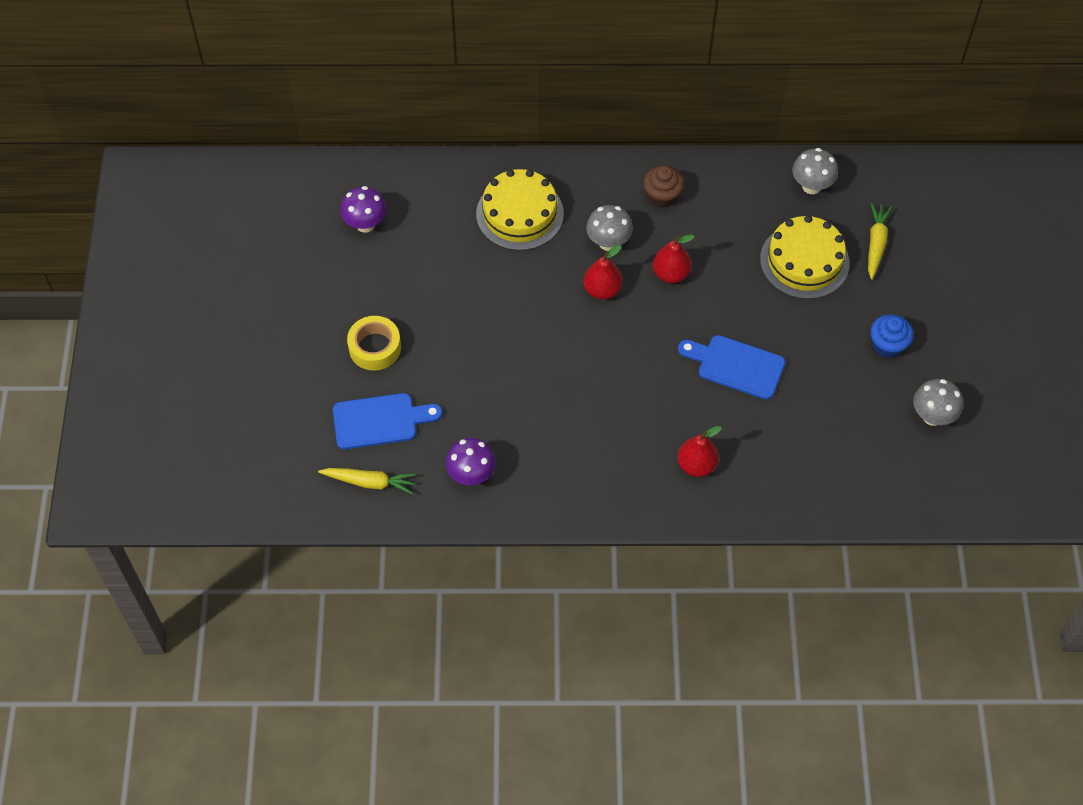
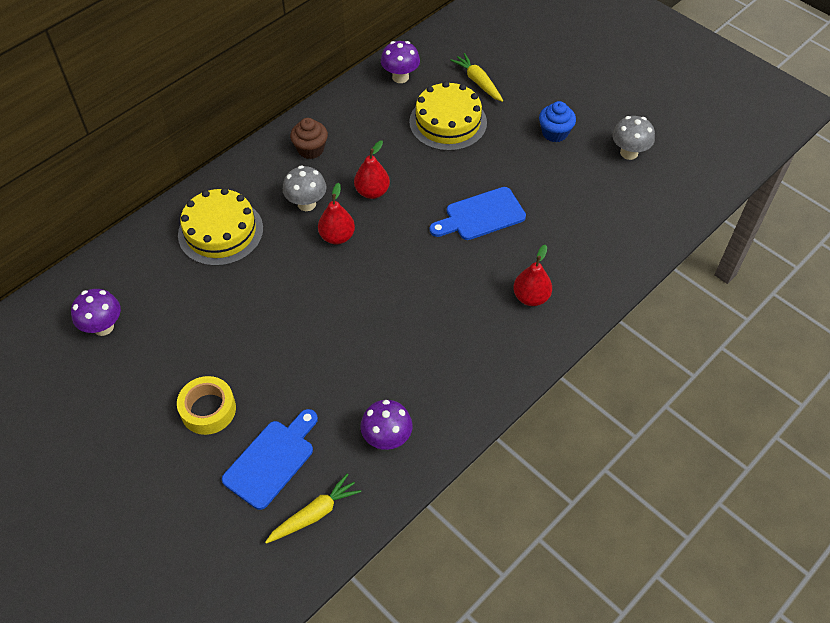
camera: 45 degrees left, 5 degrees down
grey mushroom [792,148,838,194] -> purple mushroom [381,41,420,83]

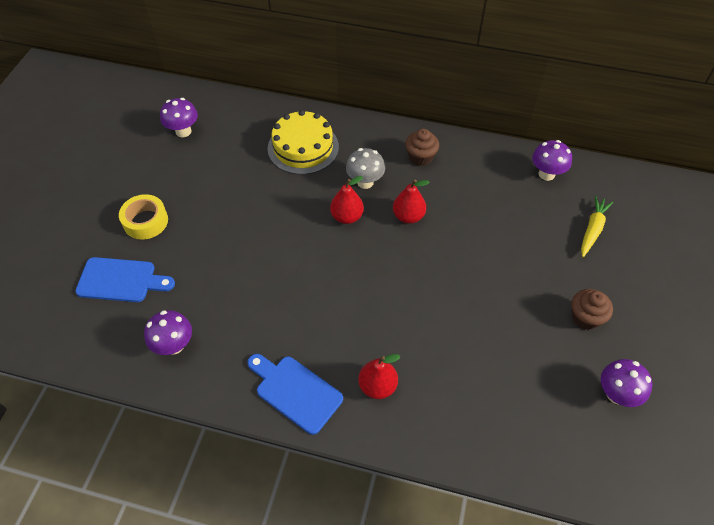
camera: 60 degrees right, 0 degrees up
yellow carrot [265,473,361,544] -> none
yellow cake [409,81,487,151] -> none
blue cutting board [429,187,526,240] -> blue cutting board moved to [247,354,343,435]
blue cupcake [539,101,576,142] -> brown cupcake [572,289,613,330]
grey mushroom [612,116,655,160] -> purple mushroom [601,359,652,407]

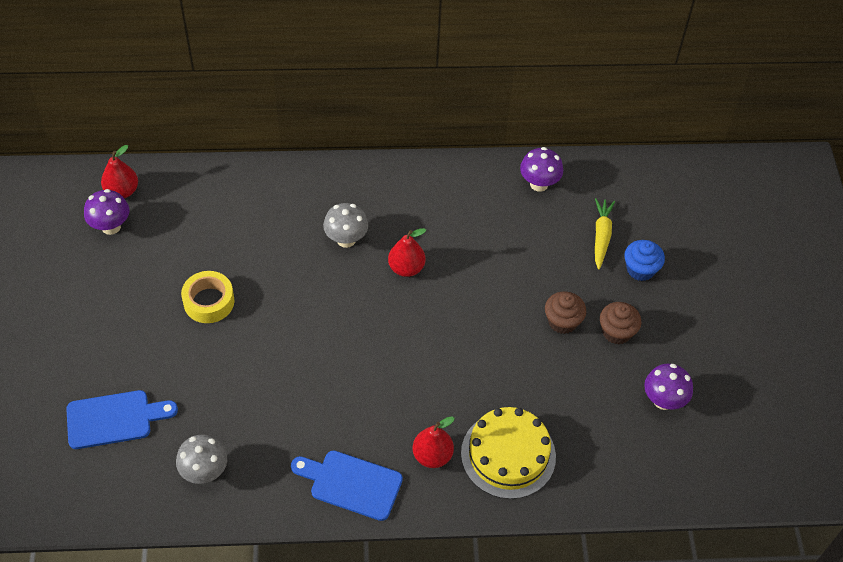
camera: 20 degrees left, 0 degrees up
yellow tape [119,194,168,240] -> yellow tape moved to [181,271,234,323]
purple mushroom [144,310,192,355] -> grey mushroom [176,435,227,484]
yellow cake [268,110,339,175] -> yellow cake moved to [461,407,556,499]
red pear [330,176,364,224] -> red pear moved to [101,145,138,198]
brown cupcake [405,129,439,166] -> brown cupcake moved to [545,291,586,334]
none -> blue cupcake [625,240,665,281]

